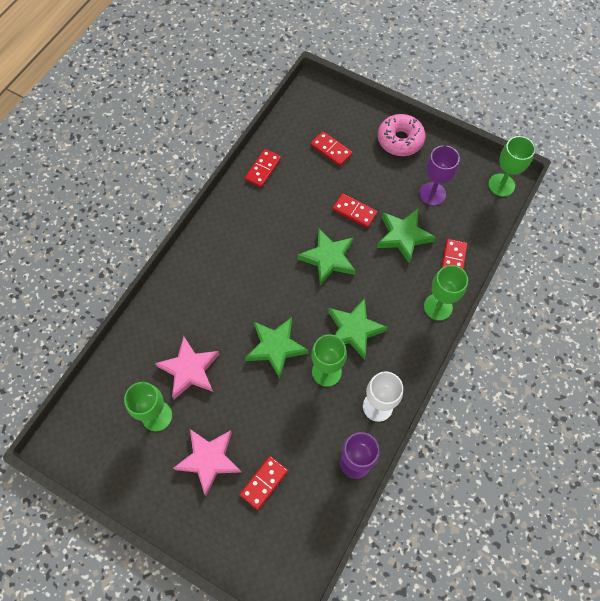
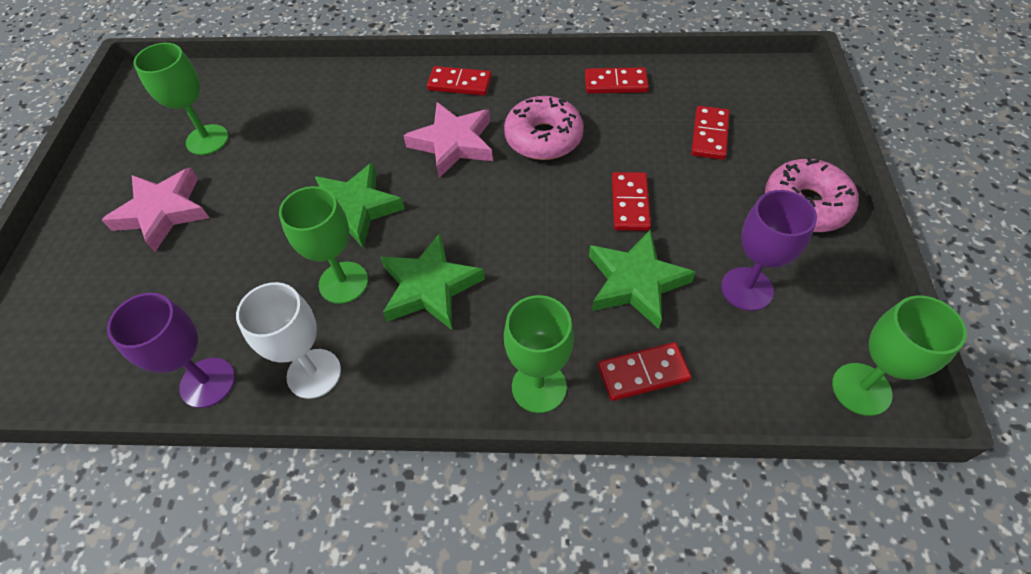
camera: 65 degrees right, 10 degrees down
pink star [155,336,219,399] -> pink star moved to [403,102,493,178]
red domino [240,456,288,510] -> red domino moved to [427,66,492,95]
green star [298,229,355,285] -> none
none -> pink donut [504,96,584,160]

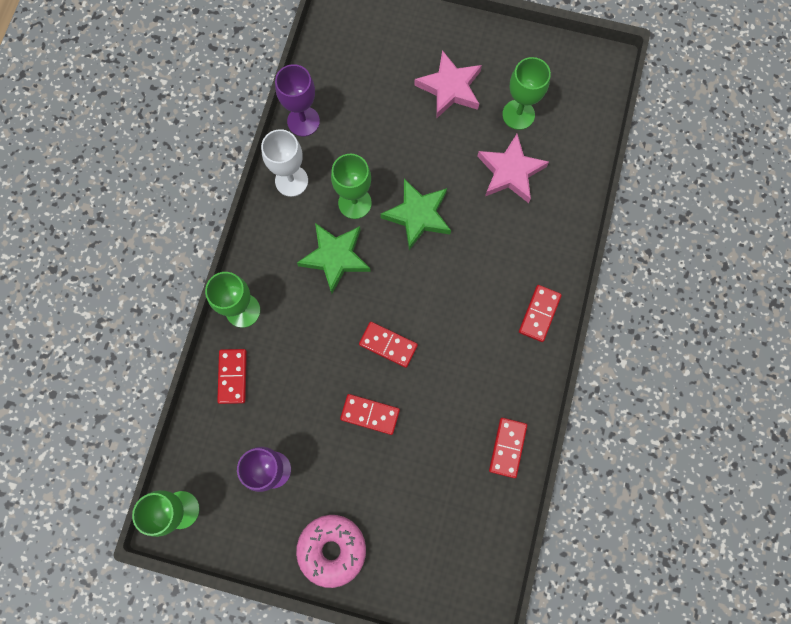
camera: 100 degrees right, 20 degrees up
pink star [403,102,493,178] -> pink star moved to [477,134,549,203]
pink donut [504,96,584,160] -> none
green star [589,229,696,329] -> none
red domino [691,106,730,160] -> red domino moved to [359,322,418,368]

